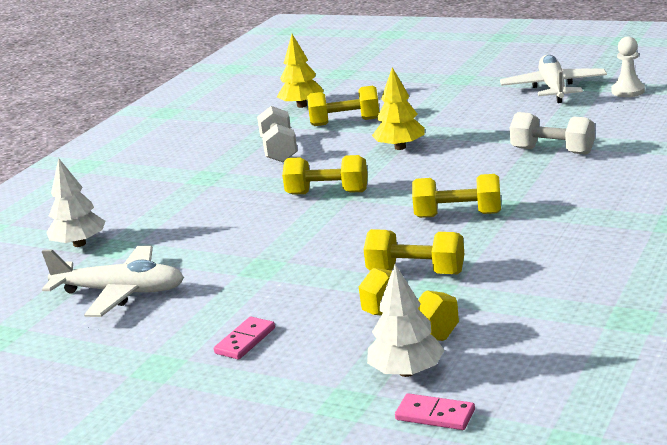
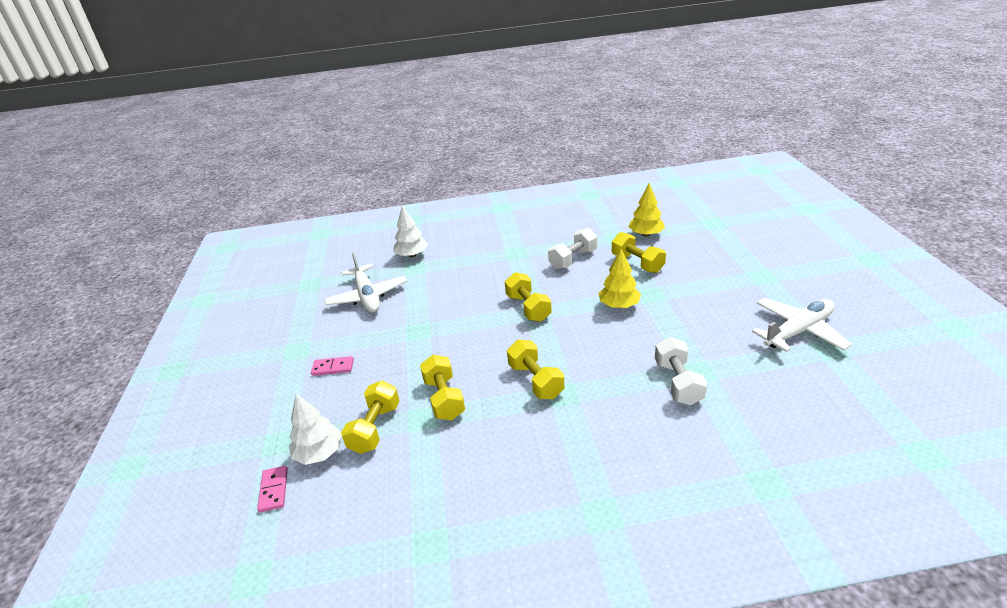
camera: 55 degrees right, 10 degrees up
white pawn [611,37,645,97] -> none

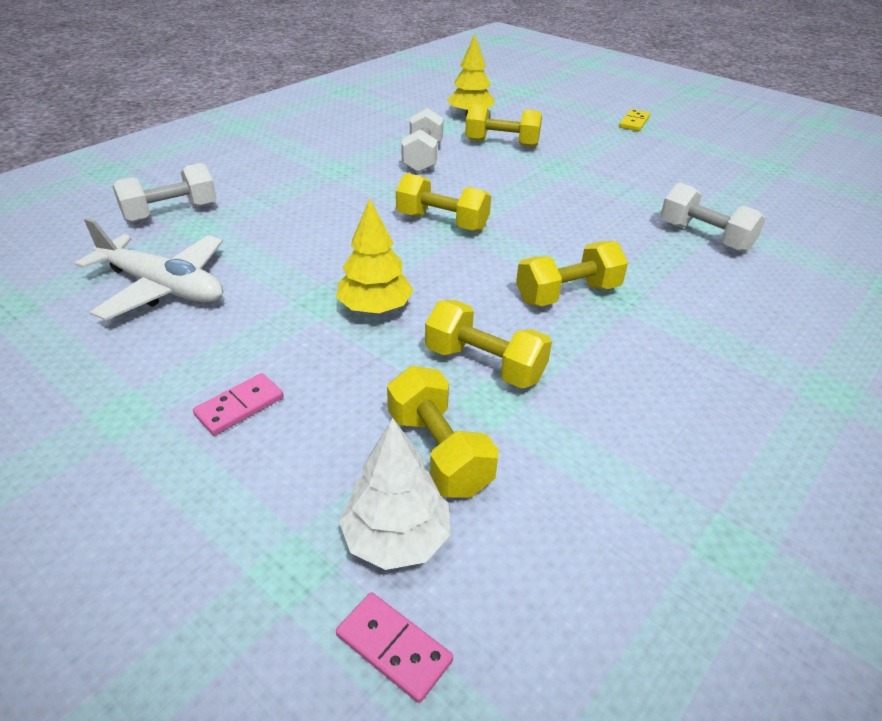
camera: 45 degrees left, 5 degrees up
white tree [393,205,428,257] -> white dumbbell [113,163,217,222]
yellow dumbbell [507,340,564,399] -> yellow dumbbell turned 45 degrees counterclockwise [516,241,628,306]
yellow tree [599,249,641,308] -> yellow tree moved to [336,199,414,314]
white plane [752,298,852,352] -> none
none -> yellow domino [619,109,650,131]

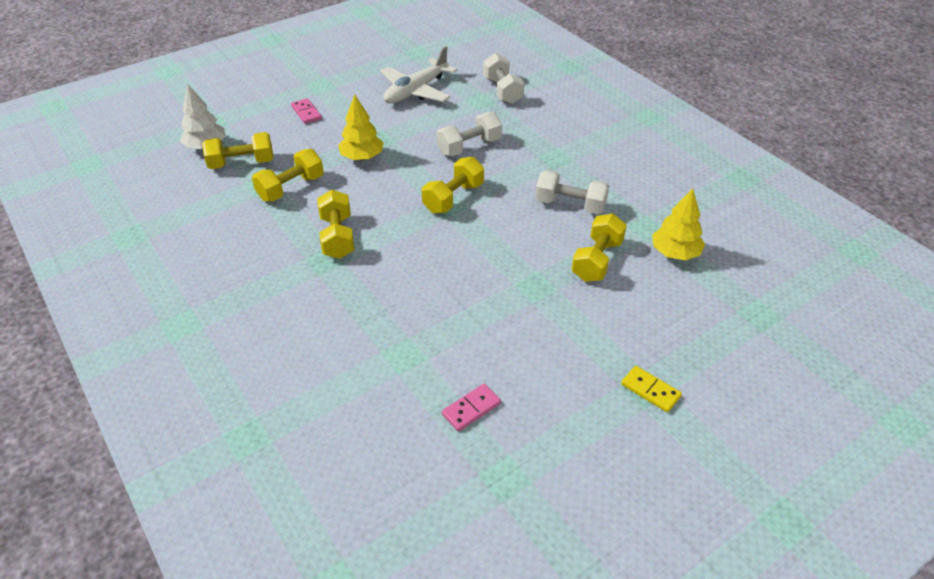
camera: 105 degrees right, 5 degrees up
pink domino [336,592,453,703] -> pink domino moved to [442,384,501,431]
white dumbbell [660,183,766,252] -> white dumbbell moved to [437,112,502,156]

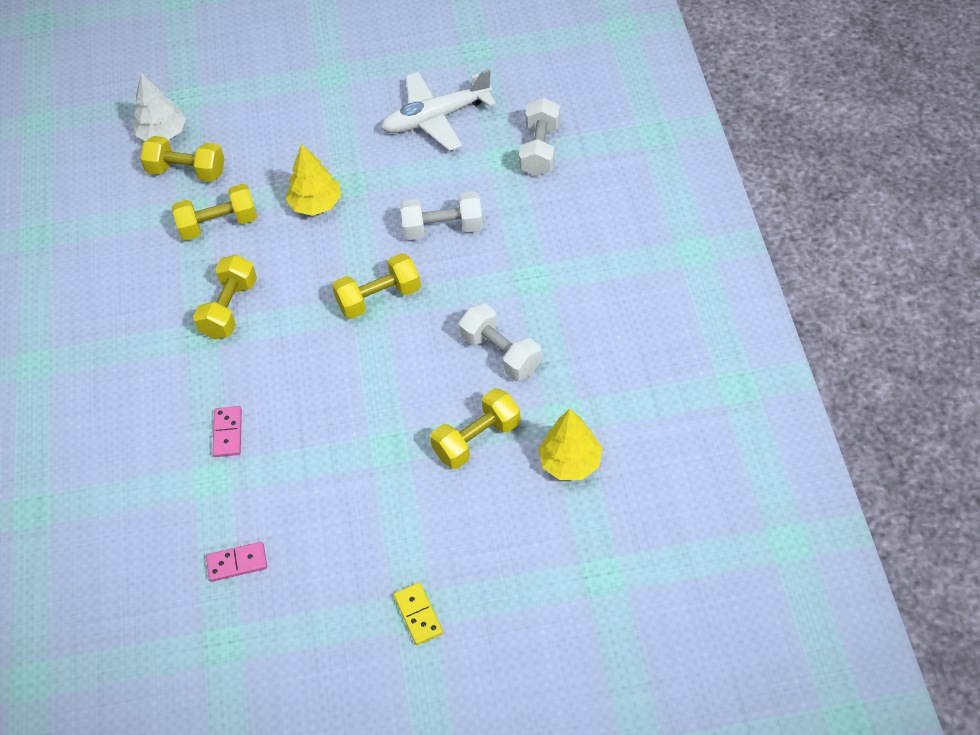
camera: 30 degrees right, 10 degrees up
pink domino [291,98,322,124] -> pink domino moved to [212,406,242,457]

